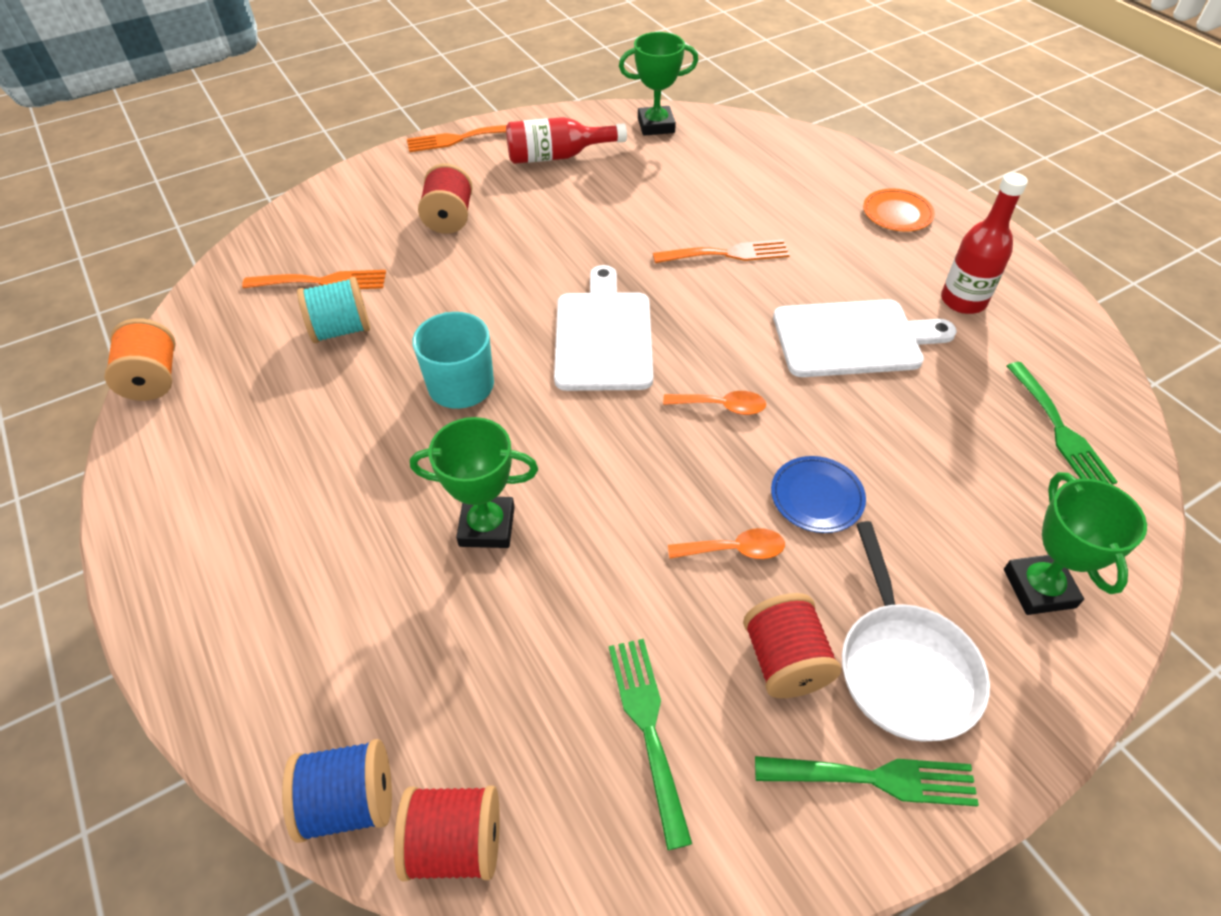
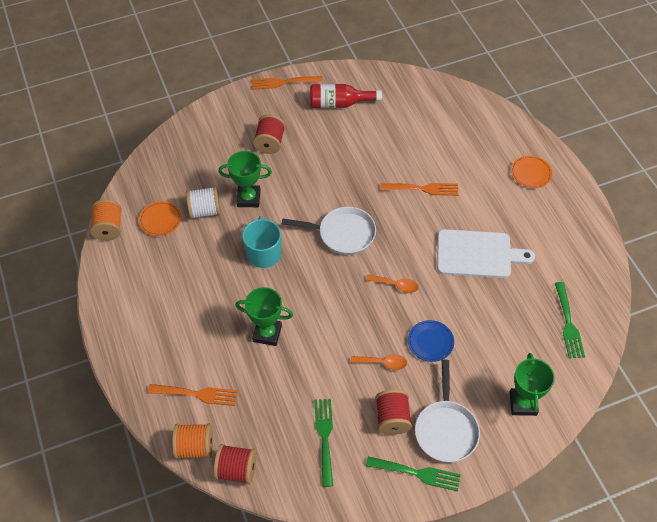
camera: 10 degrees right, 5 degrees up
orange fork [242,270,386,289] -> orange fork moved to [148,384,238,406]
blue spool [282,739,392,843] -> orange spool [172,423,213,459]
turquoise spool [297,277,370,343] -> white spool [186,186,221,219]
white cutting board [554,265,653,391] -> white pan [282,207,376,255]
green trophy [619,32,698,136] -> green trophy moved to [218,151,272,207]
red bottle [941,172,1028,314] -> none
none -> orange plate [139,201,181,236]

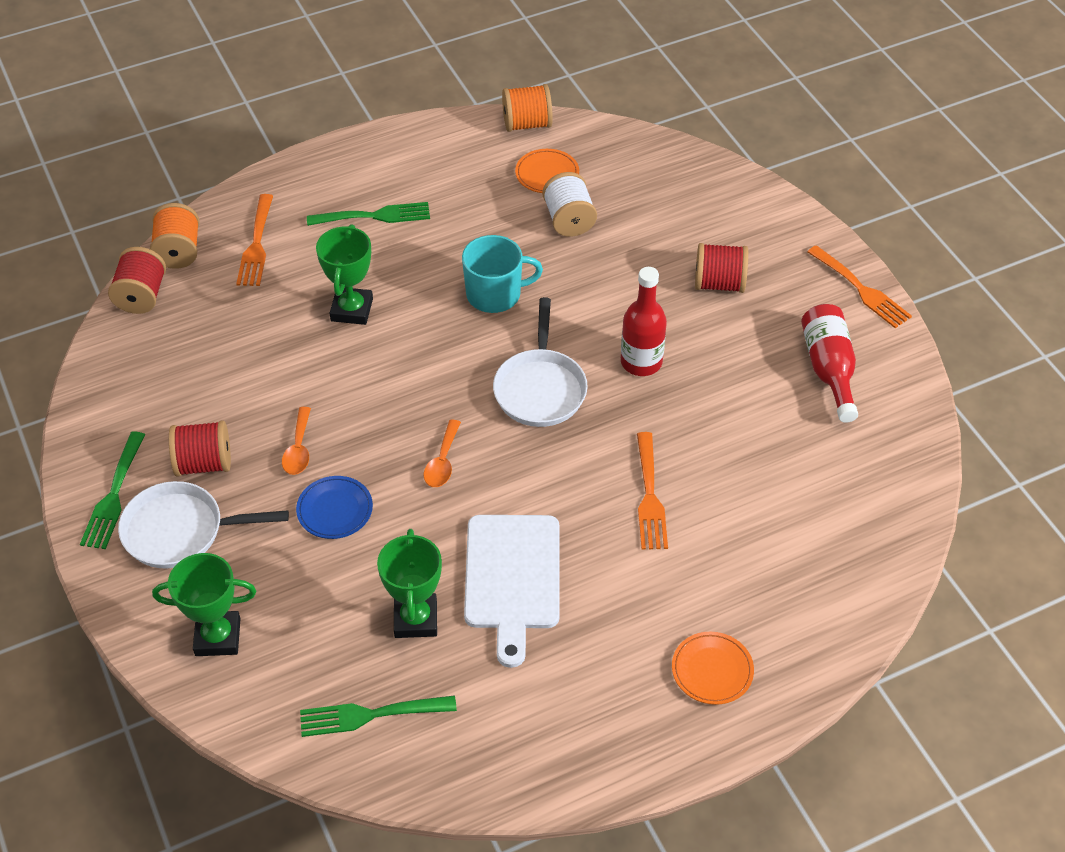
camera: 85 degrees right, 5 degrees down
green trophy [218,151,272,207] -> green trophy moved to [377,529,442,638]
orange fork [251,76,323,90] -> orange fork turned 150 degrees clockwise [807,245,912,328]
green fork [314,399,333,487] -> green fork moved to [307,202,430,226]
none -> red bottle [621,267,667,376]

